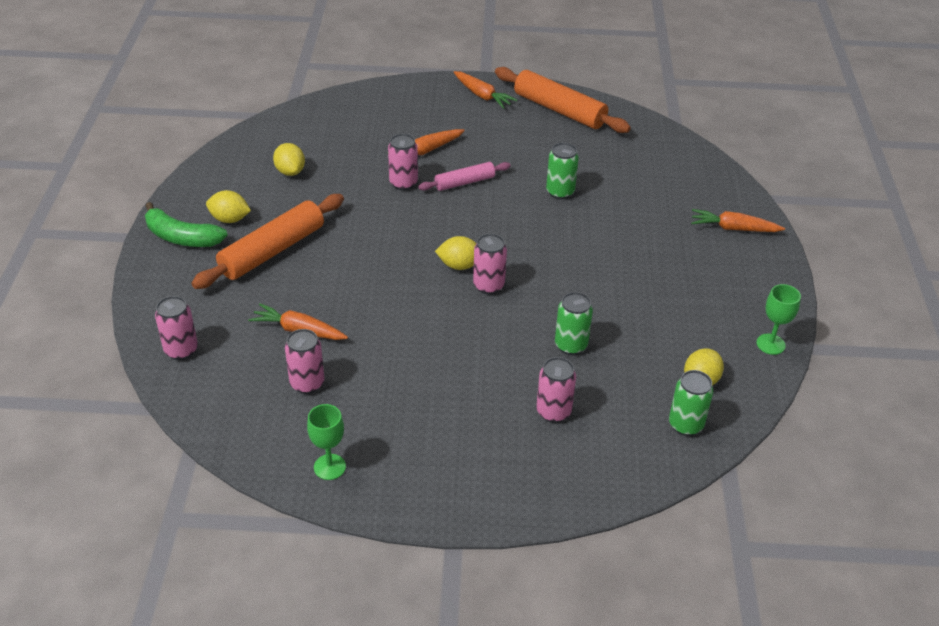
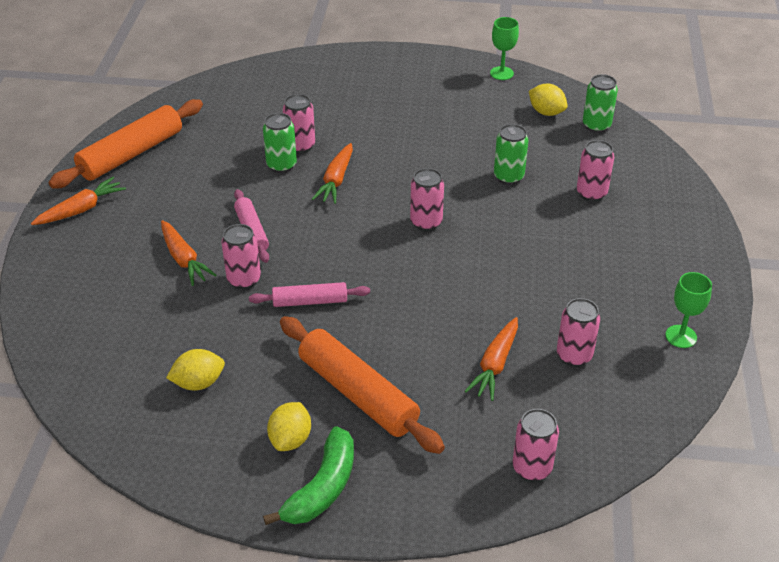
camera: 85 degrees left, 0 degrees up
yellow lemon [435,236,476,270] -> none
orange carrot [691,209,785,232] -> orange carrot moved to [312,143,353,204]
none -> pink rolling pin [249,282,370,307]
none -> pink can [283,94,315,153]

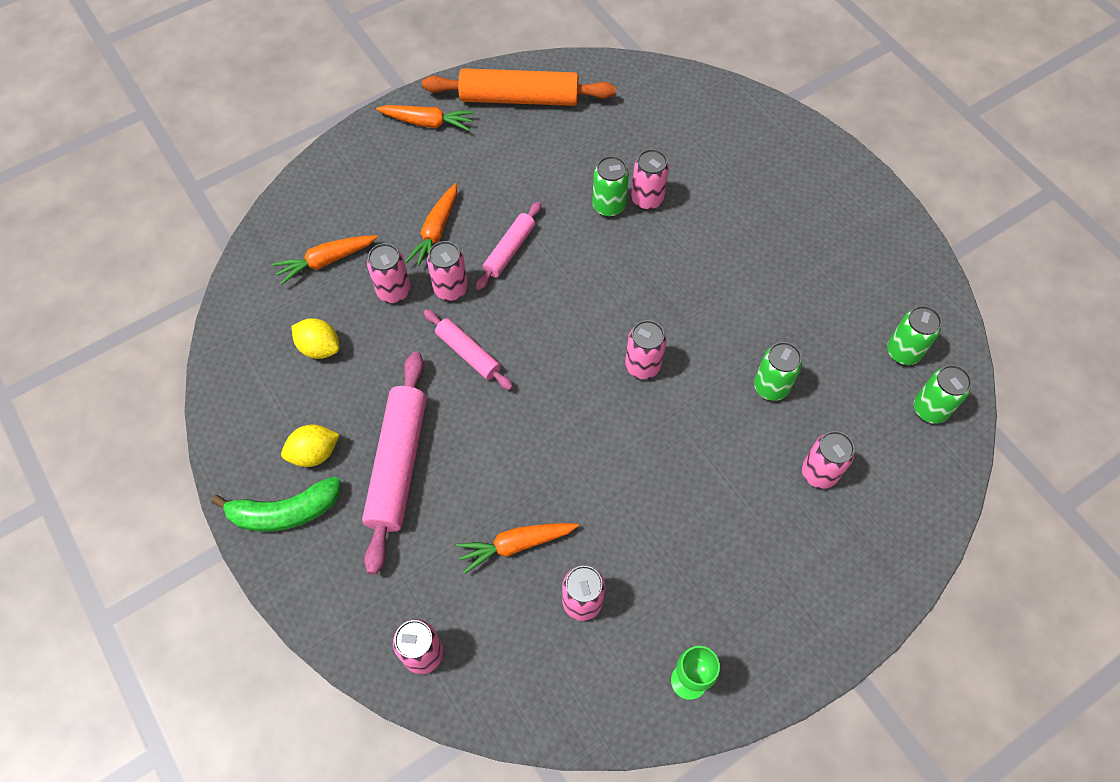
camera: 50 degrees right, 20 degrees up
orange rolling pin [280,316,445,454] -> pink rolling pin [362,352,427,575]
orange carrot [312,143,353,204] -> orange carrot moved to [272,235,378,285]
green goblet [490,17,519,80] -> none
yellow lemon [529,84,568,116] -> green can [887,306,942,365]
none -> pink can [367,243,411,303]

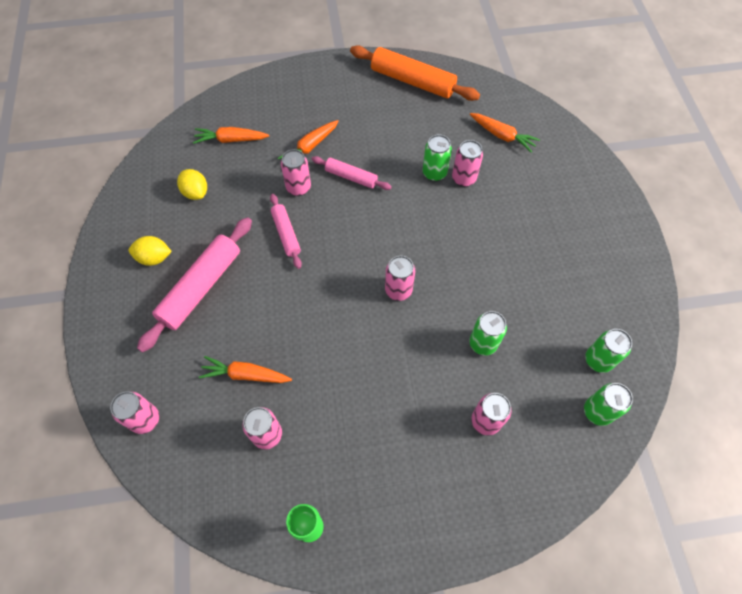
camera: 25 degrees right, 0 degrees up
green banana [212,477,341,532] -> none
pink can [367,243,411,303] -> none
orange carrot [376,105,474,131] -> orange carrot moved to [470,113,540,152]
pink rolling pin [476,202,541,290] -> pink rolling pin turned 60 degrees clockwise [312,156,392,190]

